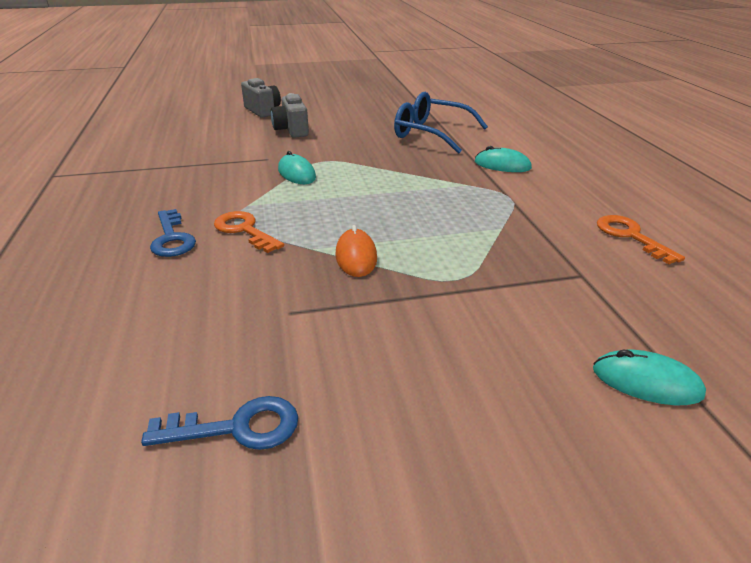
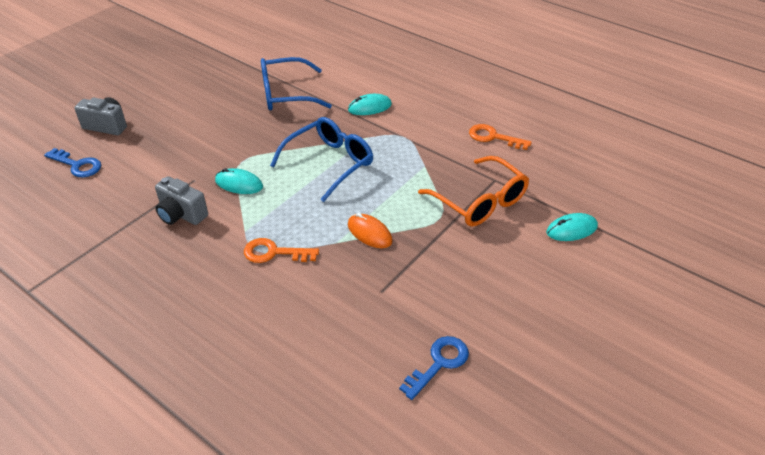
camera: 40 degrees left, 10 degrees up
blue key [150,209,196,257] -> blue key moved to [44,148,101,177]
grey camera [271,93,309,138] -> grey camera moved to [155,176,208,225]
none -> blue glasses [270,117,373,202]
none -> orange glasses [418,156,529,227]

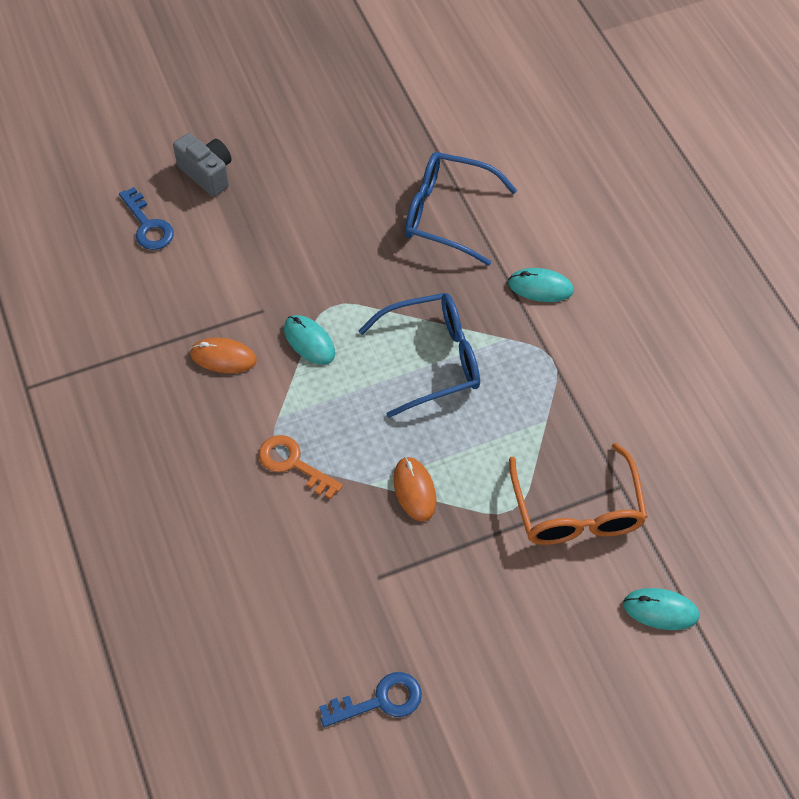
camera: 30 degrees right, 15 degrees up
grey camera [155,176,208,225] -> orange mouse [190,338,257,373]
orange key [469,124,532,150] -> none

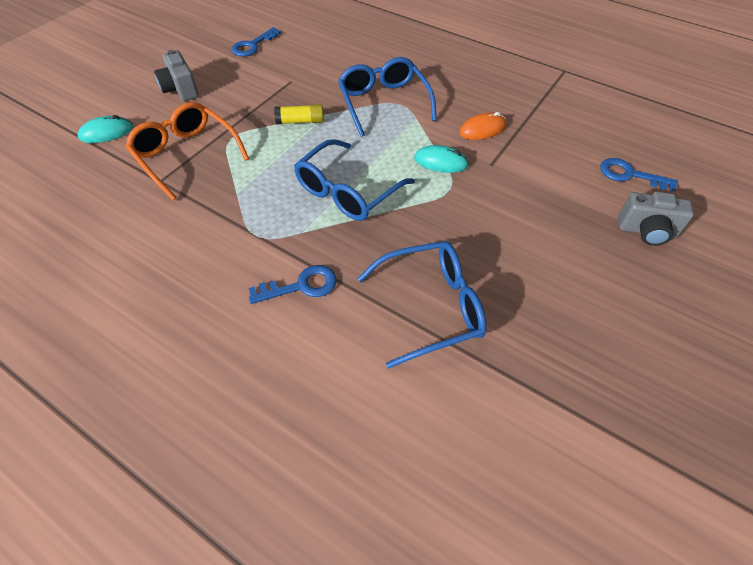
camera: 145 degrees right, 5 degrees down
orange key [259,435,343,499] -> blue glasses [338,57,437,137]
orange mouse [393,457,437,521] -> yellow glue stick [274,104,324,124]
turquoise mouse [508,268,574,302] -> blue key [249,265,337,304]
none -> grey camera [154,50,199,101]

